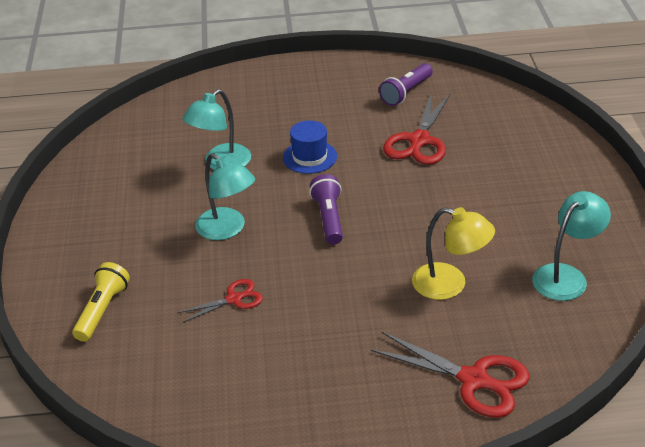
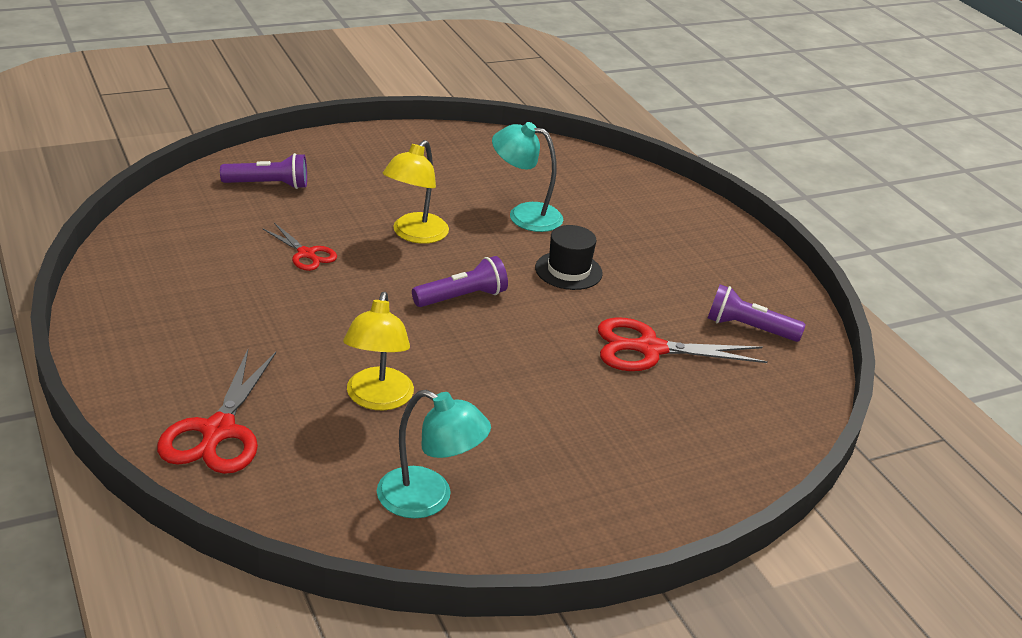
camera: 65 degrees right, 5 degrees down
yellow flashlight [72,262,130,342] -> purple flashlight [220,153,307,189]
turquoise lamp [195,153,255,240] -> yellow lamp [383,140,449,244]
blue hat [283,120,337,174] -> black hat [535,225,603,290]

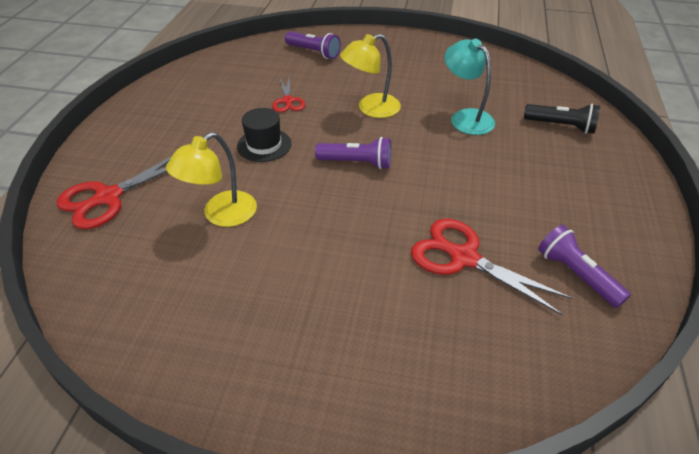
camera: 40 degrees right, 10 degrees up
turquoise lamp [377,390,491,518] -> none
black hat [535,225,603,290] -> black hat moved to [237,108,291,162]
none -> black flashlight [524,104,600,134]

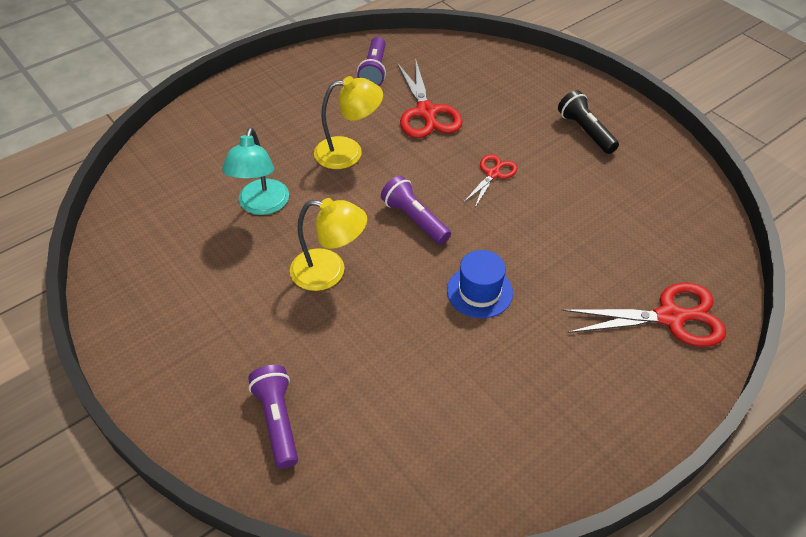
camera: 140 degrees left, 5 degrees up
yellow lamp [166,132,257,227] -> yellow lamp moved to [314,76,383,169]
black hat [237,108,291,162] -> blue hat [447,250,513,318]
red scissors [272,77,305,112] -> red scissors moved to [463,154,517,207]
black flashlight [524,104,600,134] -> black flashlight moved to [558,90,619,154]

